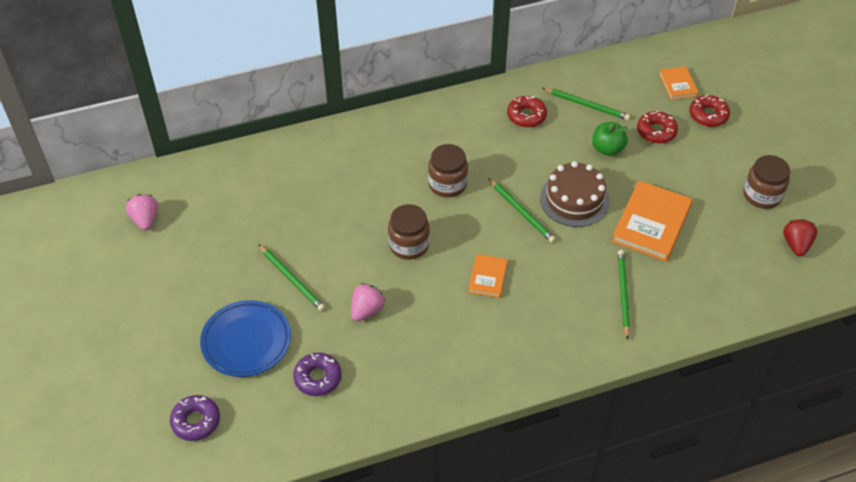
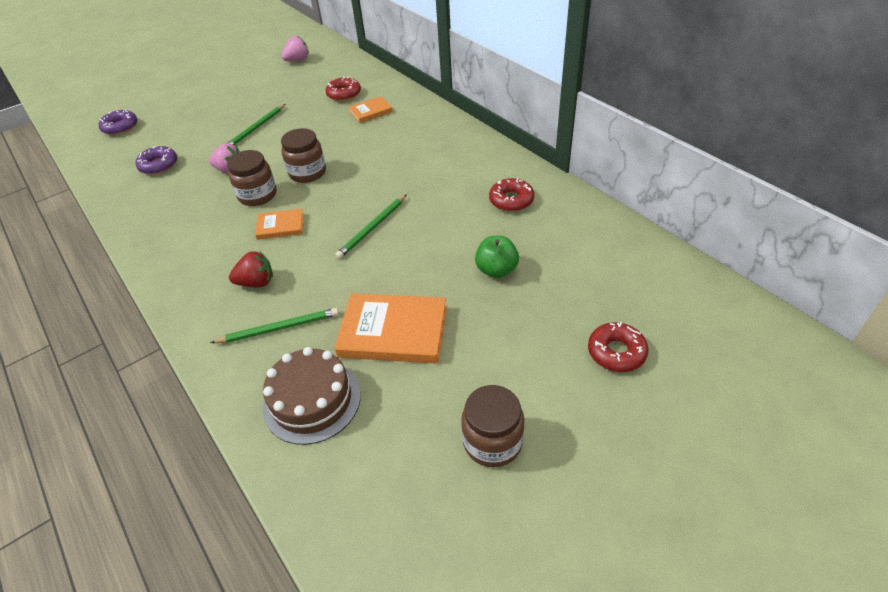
camera: 75 degrees right, 5 degrees down
blue plate [200,300,291,377] -> none
brown jar [428,144,468,198] -> brown jar moved to [227,150,277,206]
brown cake [540,161,610,227] -> brown cake moved to [263,347,361,445]
green pencil [542,88,630,120] -> none
red donut [637,111,678,144] -> red donut moved to [325,77,361,101]
orange book [659,66,699,100] -> orange book moved to [349,96,393,123]
red strawberry [783,219,817,256] -> red strawberry moved to [229,251,273,287]

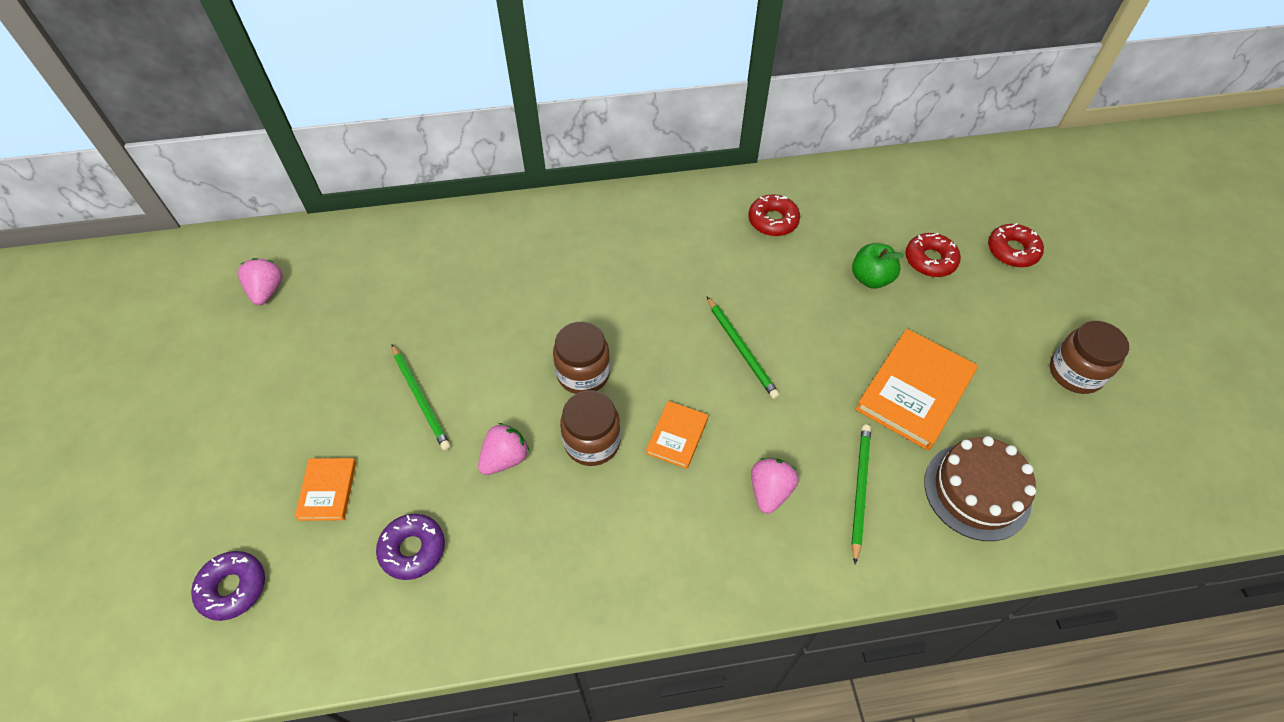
camera: 65 degrees left, 10 degrees up
red strawberry [229,251,273,287] -> pink strawberry [751,458,799,514]
red donut [325,77,361,101] -> red donut moved to [905,233,961,277]
orange book [349,96,393,123] -> orange book moved to [295,458,356,521]

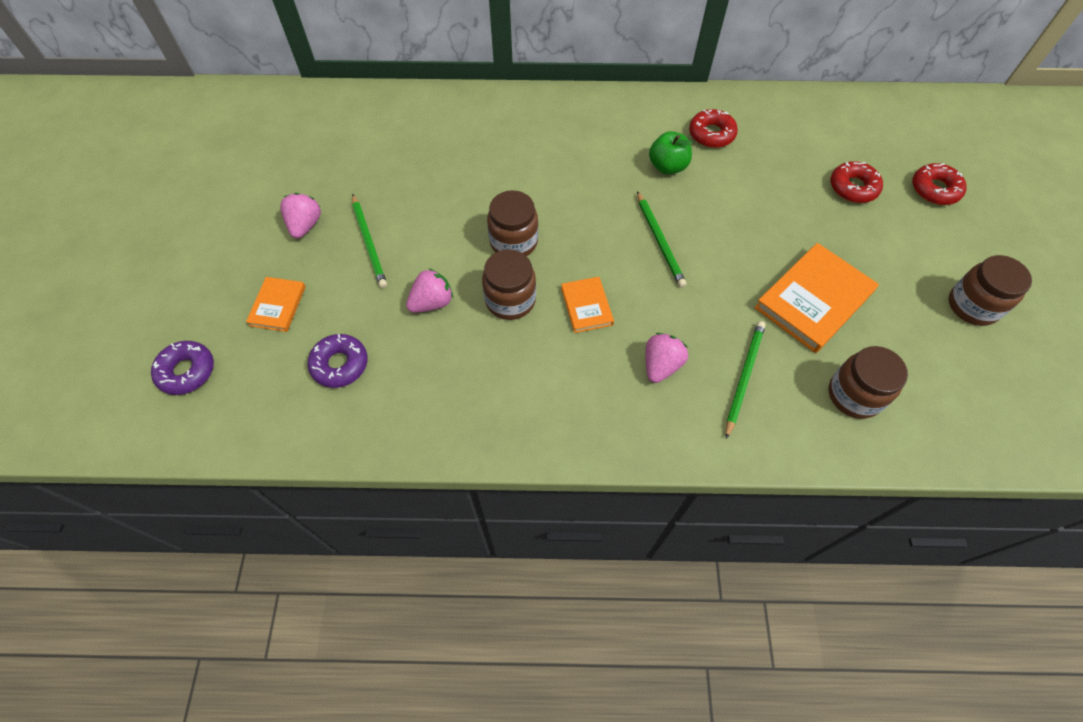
camera: 10 degrees right, 5 degrees up
pink strawberry [238,258,283,305] -> pink strawberry moved to [280,193,321,239]
orange book [646,401,708,469] -> orange book turned 45 degrees counterclockwise [561,277,614,333]
green apple [852,243,904,289] -> green apple moved to [649,131,692,175]
brown cake [924,436,1036,541] -> brown jar [829,346,908,419]

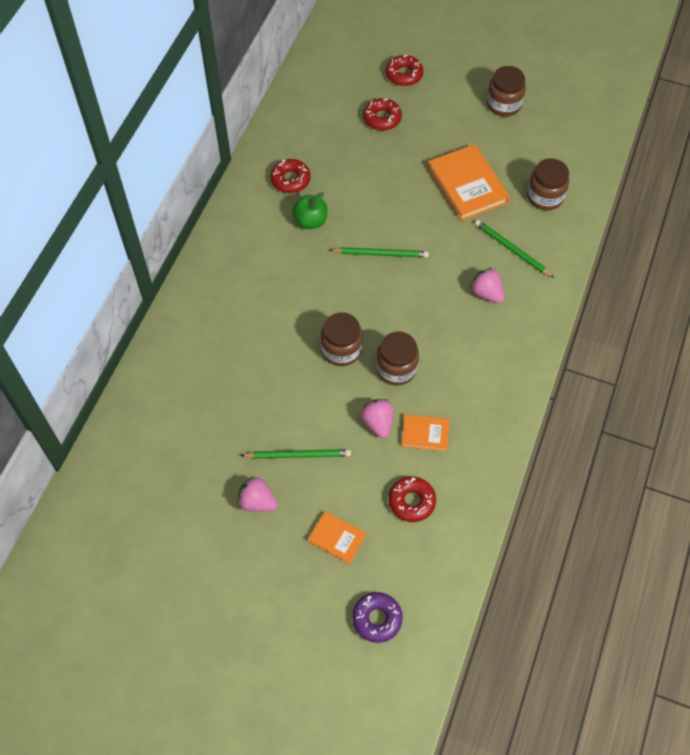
camera: 70 degrees left, 0 degrees up
purple donut [308,334,368,388] -> red donut [389,477,436,522]
orange book [561,277,614,333] -> orange book moved to [401,414,450,452]

